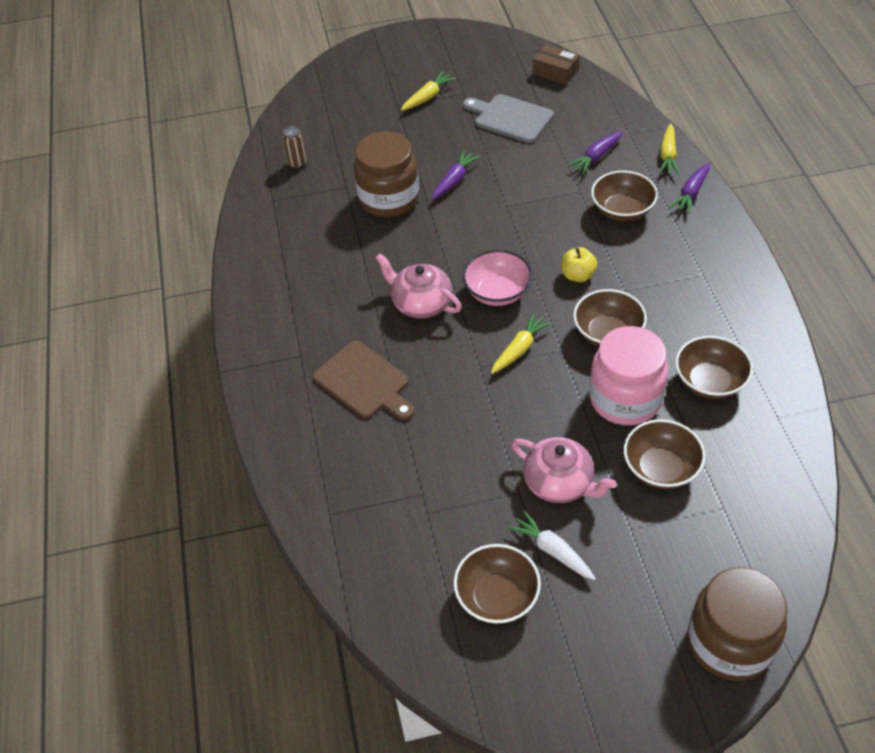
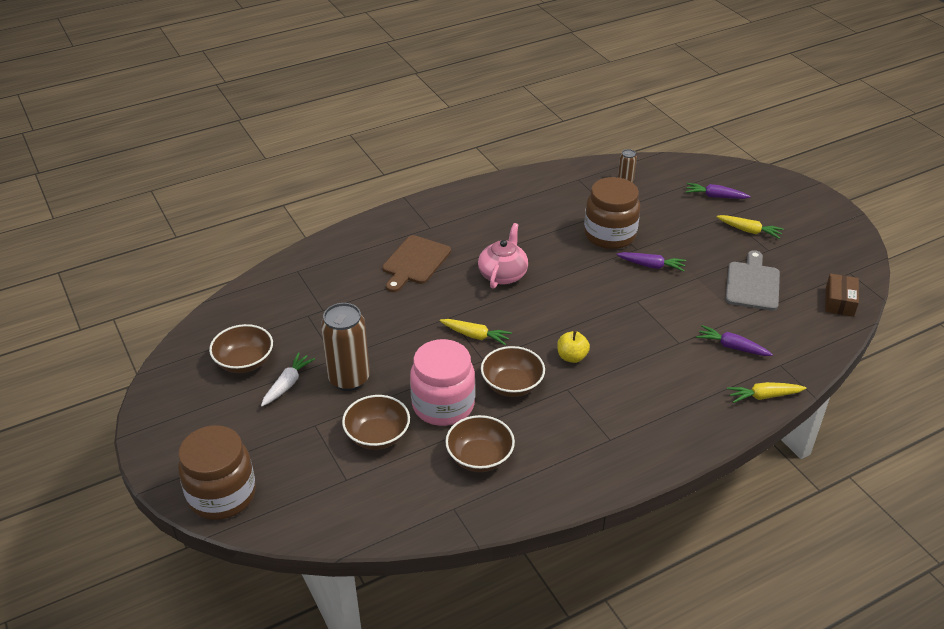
camera: 70 degrees right, 10 degrees down
pink bowl [463,250,532,306] -> none
pink teapot [512,437,617,503] -> brown can [321,303,370,391]
brown bowl [591,170,658,221] -> none
purple carrot [669,163,710,214] -> purple carrot moved to [686,183,751,199]

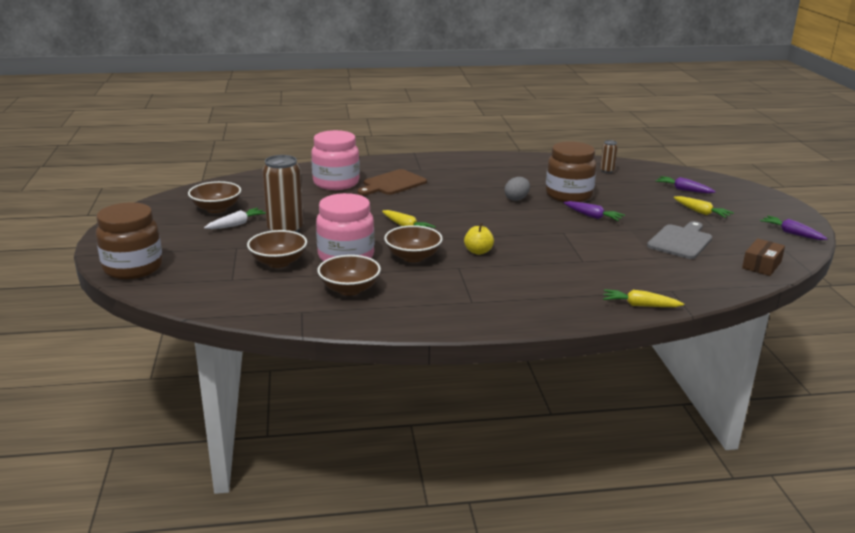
camera: 20 degrees right, 15 degrees down
pink teapot [478,223,528,289] -> none
purple carrot [696,325,773,356] -> purple carrot moved to [760,216,828,240]
none -> pink jar [311,130,360,190]
none -> grey egg [504,177,530,201]

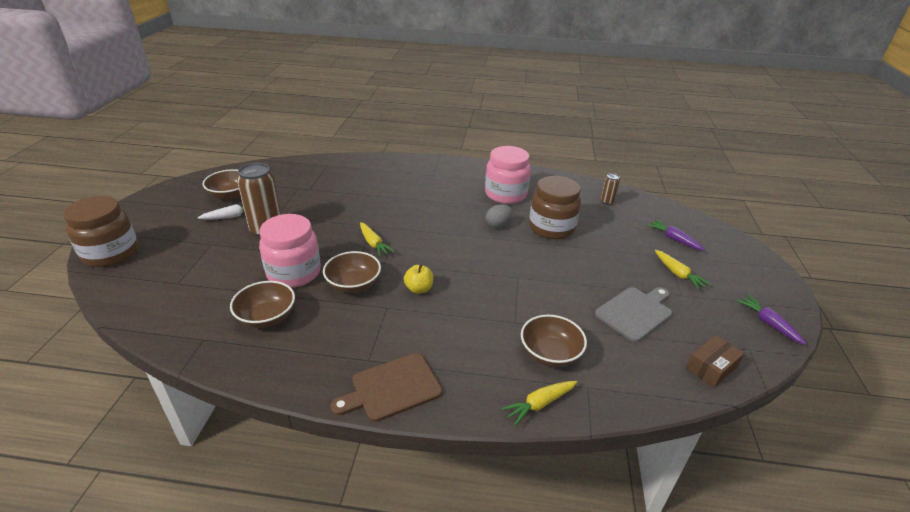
camera: 15 degrees right, 10 degrees up
brown bowl [247,230,307,268] -> brown bowl moved to [521,315,587,367]
pink jar [311,130,360,190] -> pink jar moved to [485,146,531,204]
brown cutting board [358,169,427,195] -> brown cutting board moved to [331,353,442,422]
purple carrot [564,201,625,221] -> none
yellow carrot [603,289,684,307] -> yellow carrot turned 60 degrees counterclockwise [501,381,577,426]

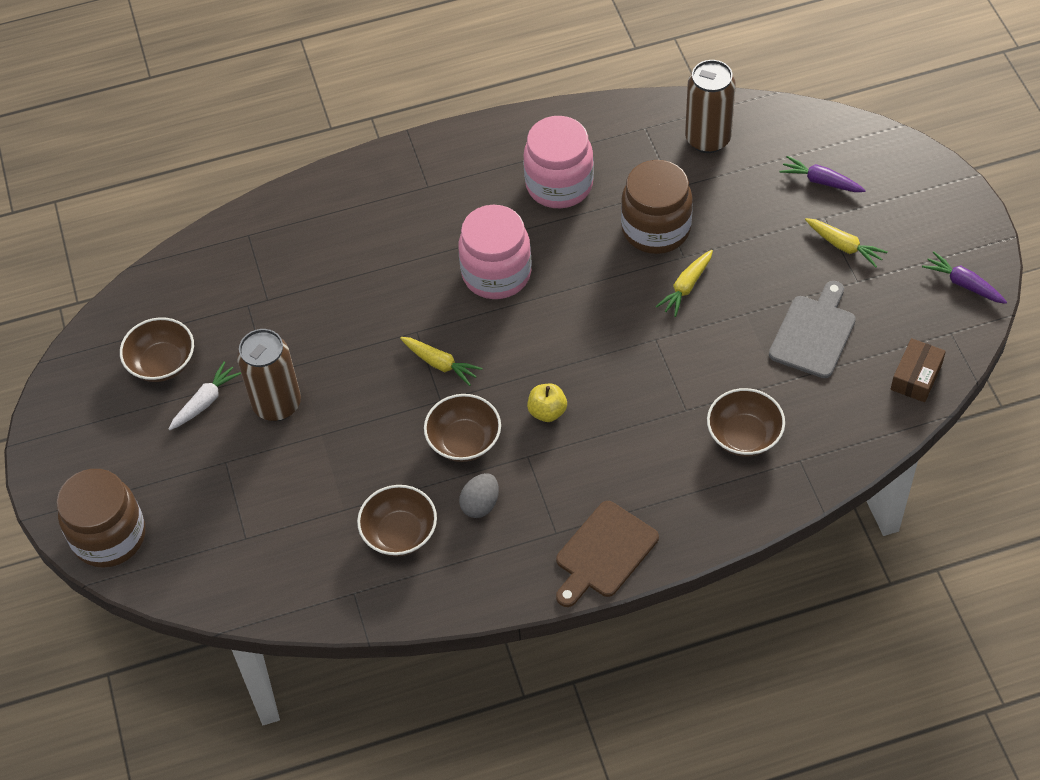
camera: 20 degrees left, 20 degrees up
pink jar [259,214,321,288] -> pink jar moved to [458,205,532,299]
grey egg [486,205,513,228] -> grey egg moved to [459,473,499,518]
yellow carrot [501,381,577,426] -> yellow carrot moved to [655,250,713,317]
brown can [601,173,620,205] -> brown can [685,60,736,153], size x2.06

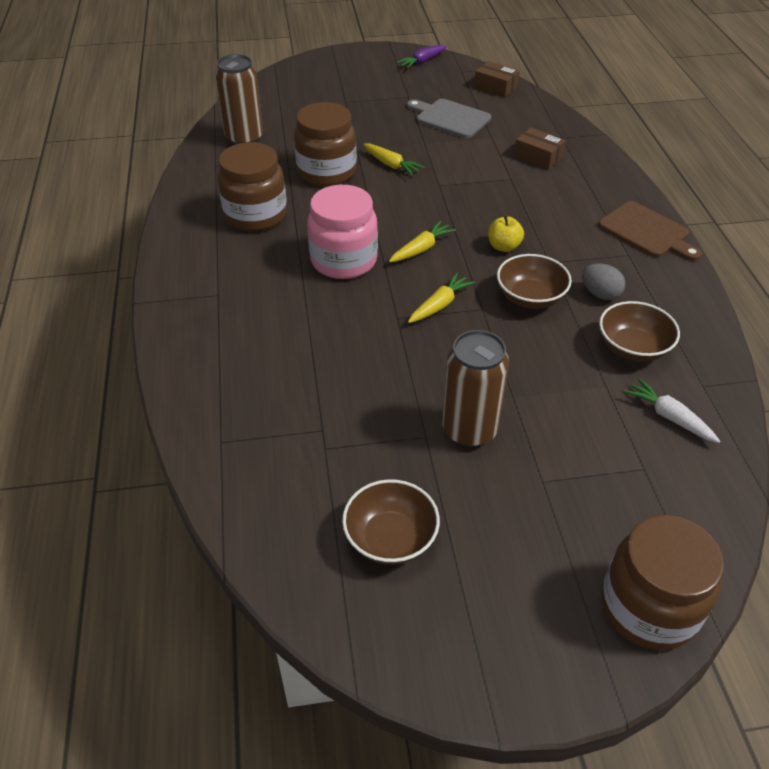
camera: 85 degrees left, 10 degrees down
white carrot [169,361,241,430] -> white carrot moved to [624,378,720,443]
pink jar [523,116,594,208] -> brown jar [218,142,287,232]
brown bowl [707,388,785,457] -> brown box [514,128,566,169]
purple carrot [780,156,866,192] -> none
yellow carrot [805,218,888,268] -> yellow carrot moved to [389,221,456,262]

